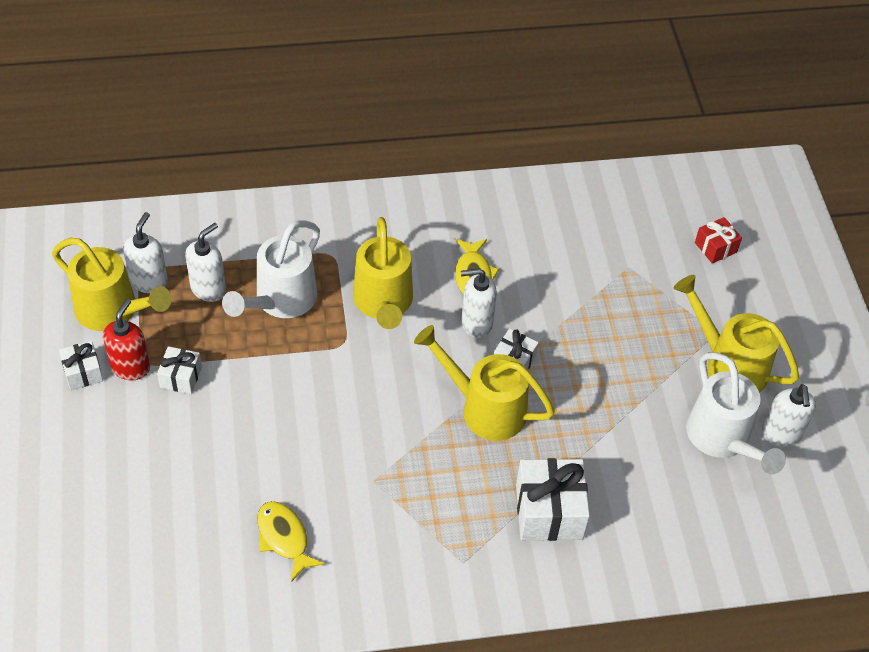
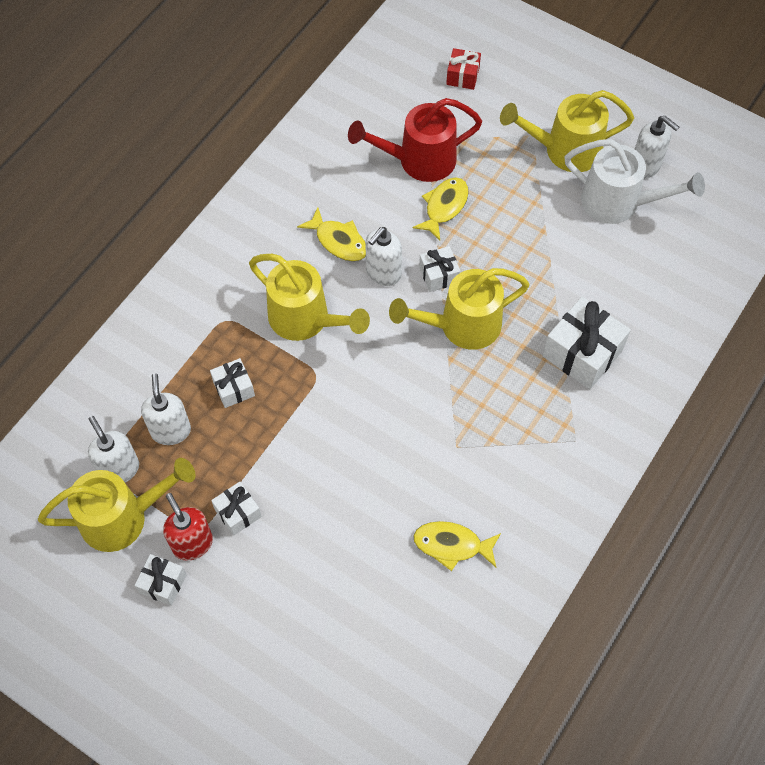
camera: 45 degrees left, 10 degrees up
white watering can [222,220,320,318] -> white gift [210,358,255,408]
none -> red watering can [348,98,482,182]
none -> yellow fish [412,177,468,241]

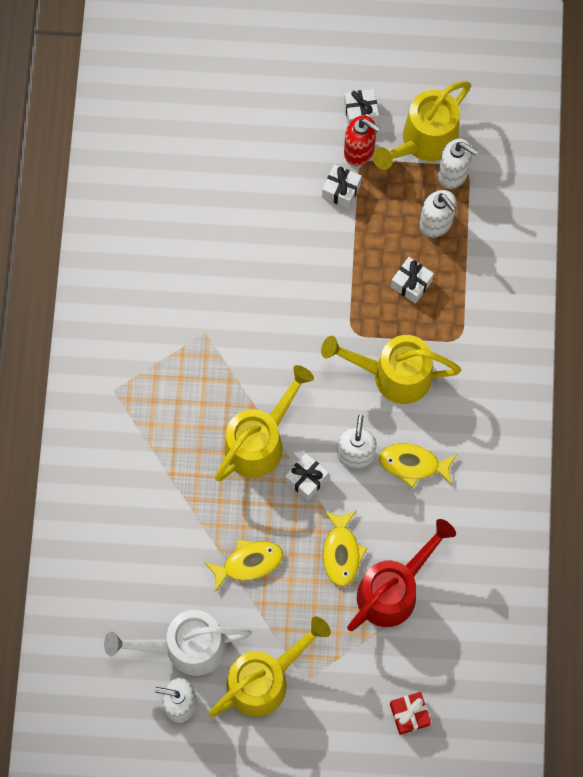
camera: 150 degrees right, 10 degrees up
yellow fish [413,521,501,571] -> yellow fish moved to [204,540,283,592]
white gift [542,297,631,389] -> none

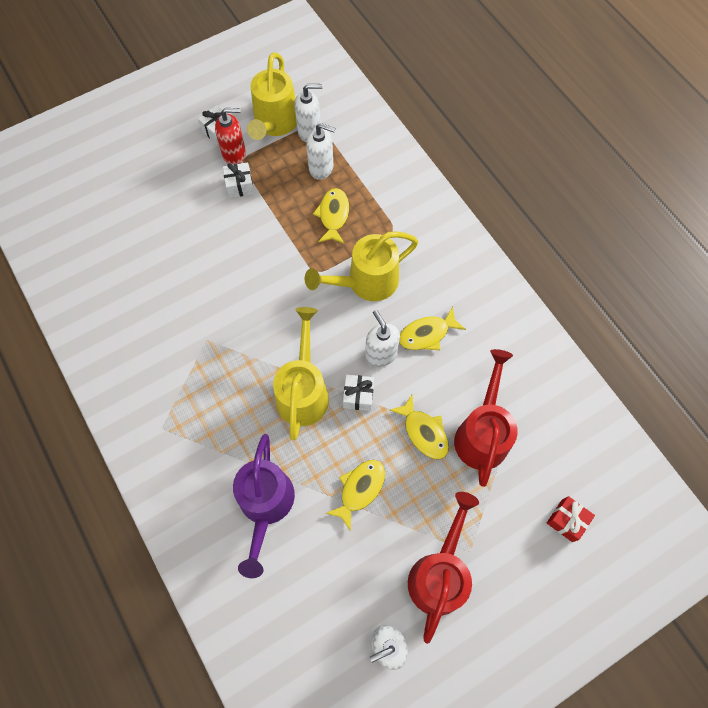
camera: 35 degrees left, 5 degrees down
white watering can [104,610,252,676] -> none
yellow watering can [209,617,331,717] -> red watering can [408,492,479,644]
white gift [391,257,434,304] -> yellow fish [313,188,349,244]
none -> purple watering can [233,434,295,578]

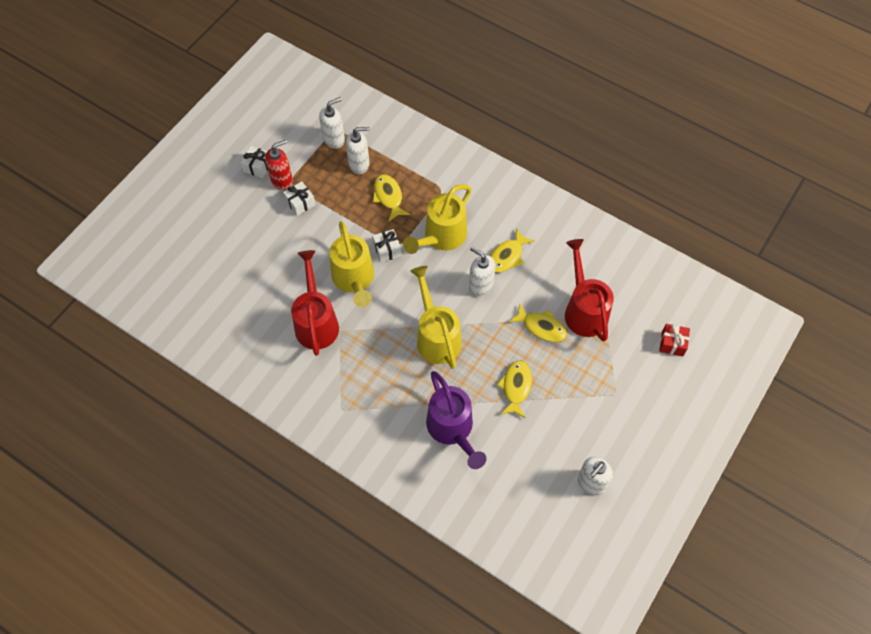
camera: 25 degrees left, 5 degrees down
yellow watering can [247,53,297,140] -> yellow watering can moved to [329,221,374,307]
white gift [343,375,374,411] -> white gift moved to [373,229,401,263]
red watering can [408,492,479,644] -> red watering can moved to [291,250,339,356]

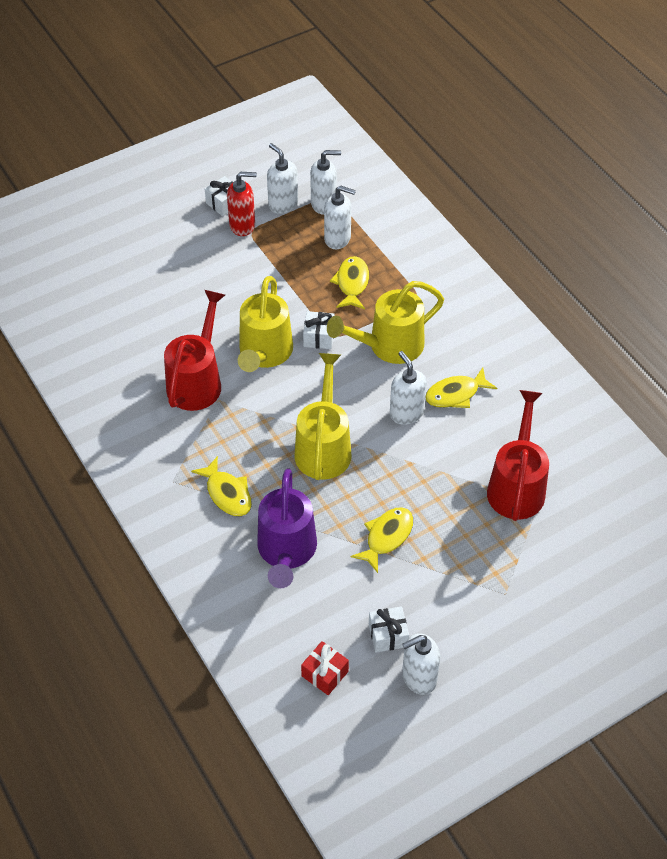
camera: 25 degrees right, 10 degrees down
white gift [283,181,316,216] -> white gift moved to [369,606,409,653]
yellow fish [509,303,567,342] -> yellow fish moved to [191,456,252,516]
red gift [659,324,690,356] -> red gift moved to [301,641,349,695]
none -> white soap dispenser [267,143,298,214]

